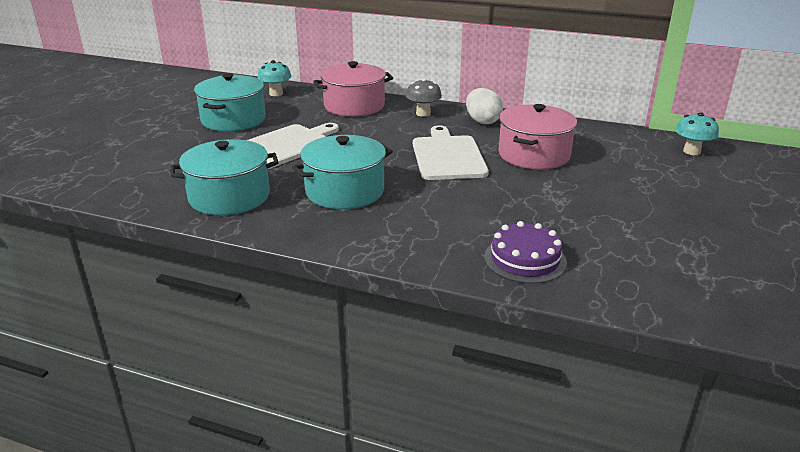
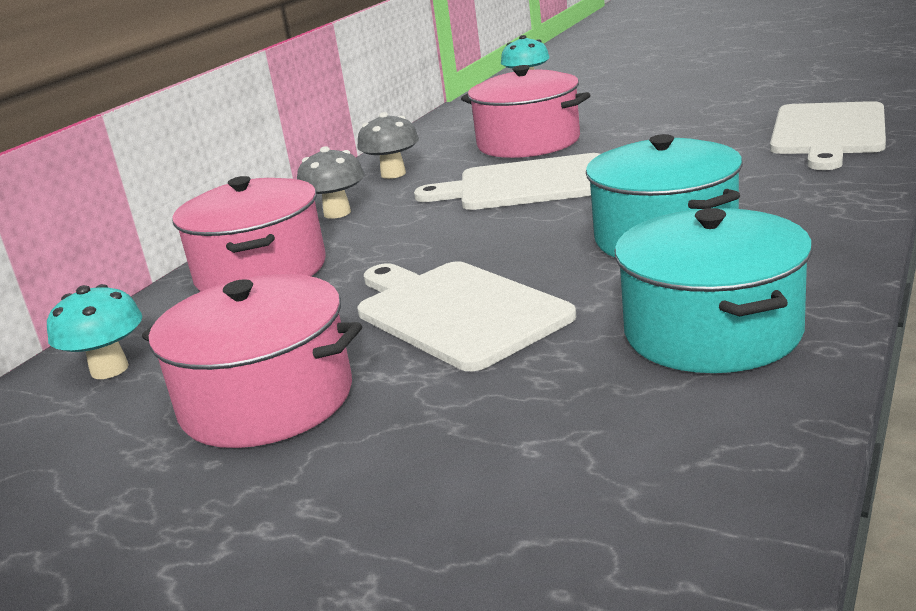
camera: 80 degrees left, 5 degrees down
turquoise pot [194,73,266,131] -> pink pot [142,274,362,448]
white egg [466,88,503,124] -> grey mushroom [357,112,419,179]
purple cake [484,221,567,284] -> white cutting board [770,101,886,170]

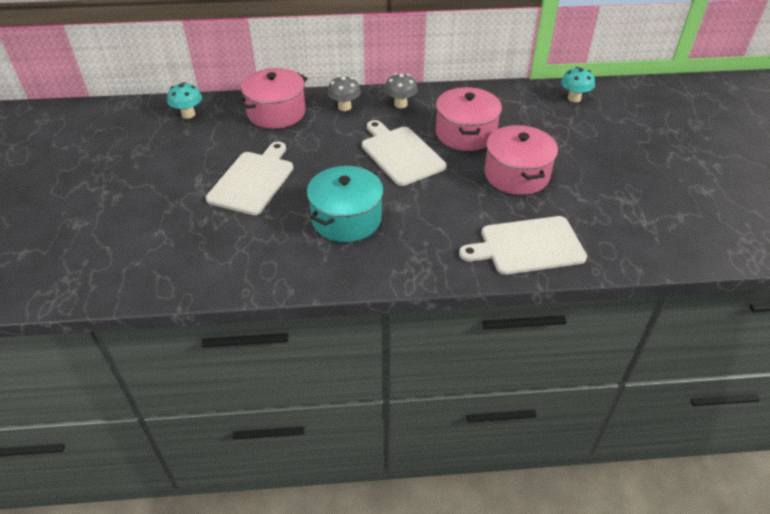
camera: 55 degrees right, 20 degrees up
pink pot [142,274,362,448] -> pink pot moved to [484,125,558,195]
turquoise pot [615,208,812,373] -> none

